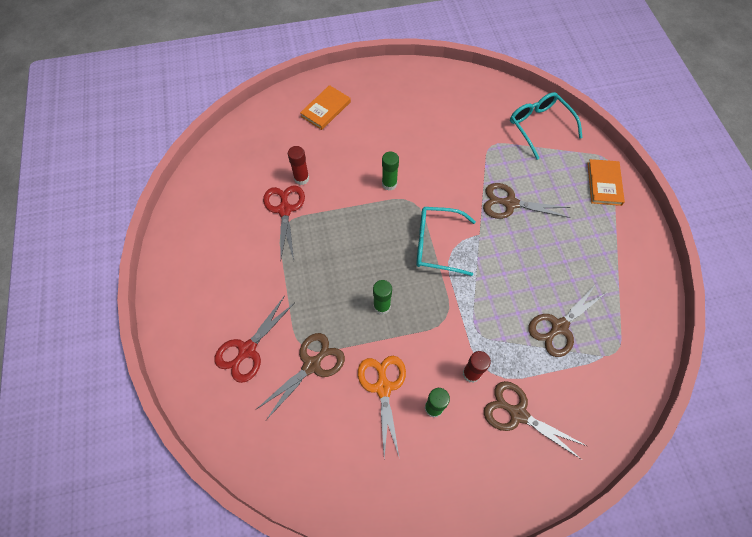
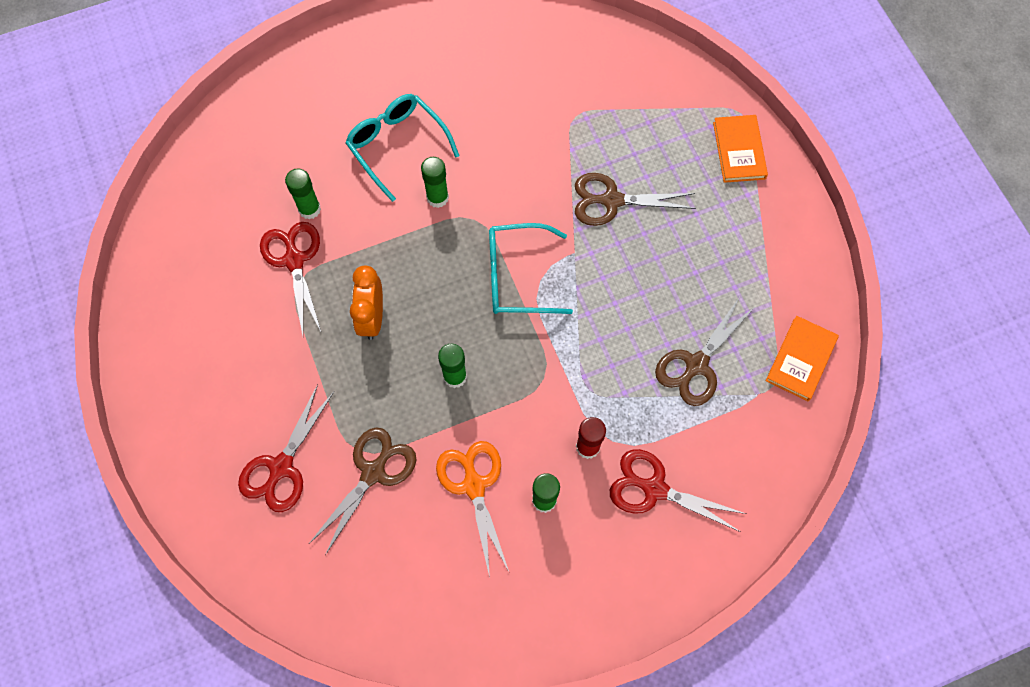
camera: 10 degrees left, 5 degrees up
red glue stick [288,146,309,185] -> green glue stick [285,168,321,220]
orange book [300,85,351,130] -> orange book moved to [766,316,839,401]
brown scissors [484,381,587,460] -> red scissors [610,449,746,532]
turquoise glasses [510,92,583,160] -> turquoise glasses moved to [346,94,460,202]
none -> orange clock [350,266,383,340]

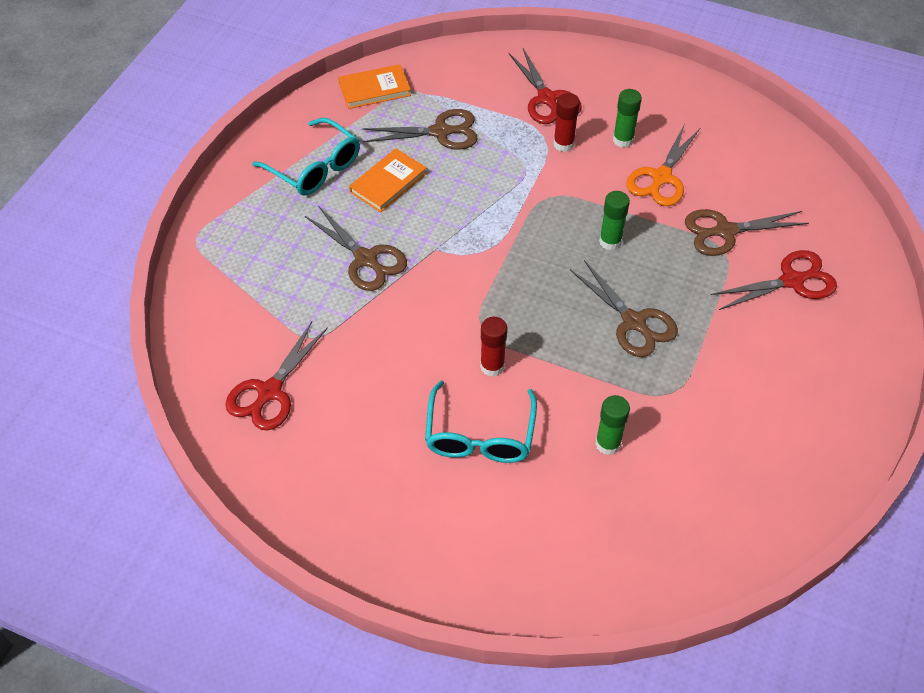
camera: 135 degrees left, 15 degrees down
red scissors [260,222,321,336] -> red scissors moved to [225,321,328,430]
orange clock [350,266,383,340] -> brown scissors [570,260,678,357]
green glue stick [421,157,449,208] -> red glue stick [480,317,507,377]
turquoise glasses [489,223,573,314] -> turquoise glasses moved to [252,118,360,195]
orange book [713,115,768,183] -> orange book moved to [349,148,427,213]

